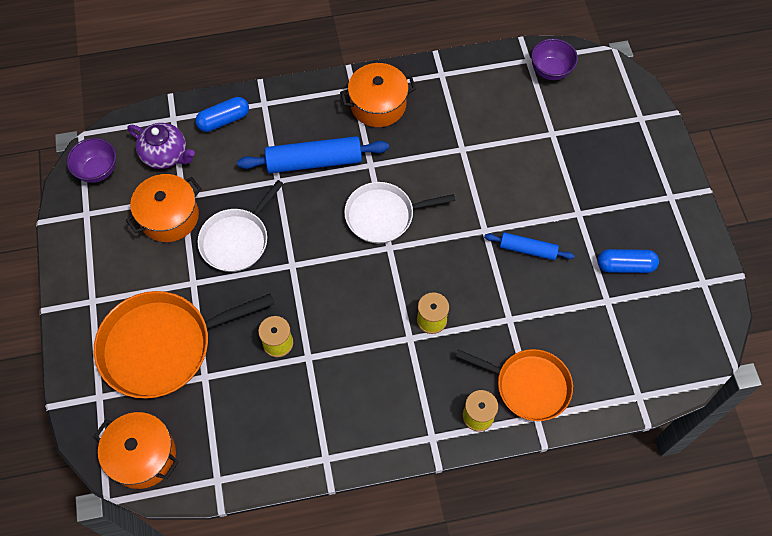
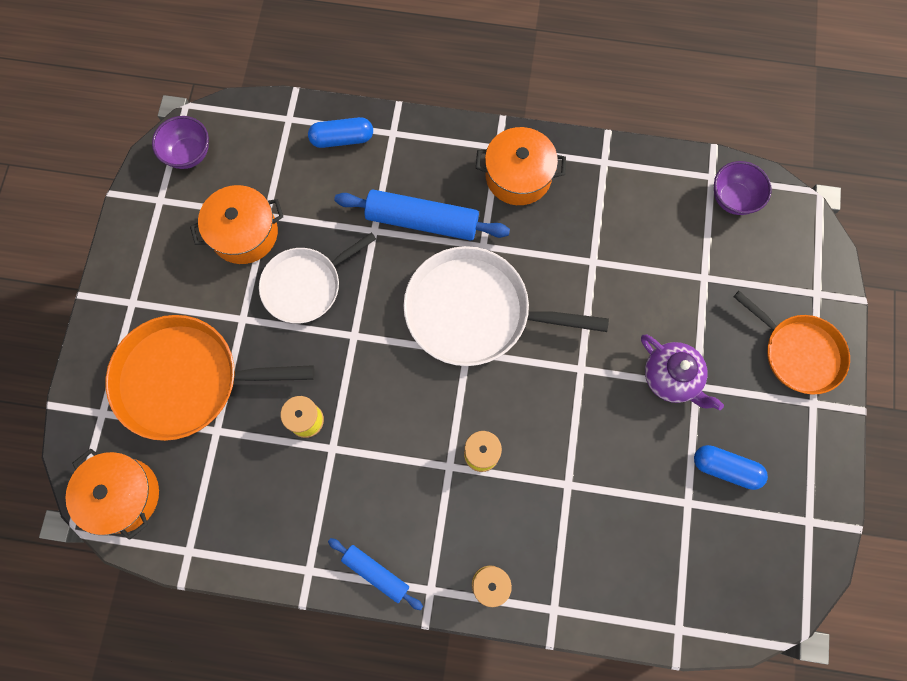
camera: 20 degrees right, 10 degrees up
purple teapot [128,123,195,169] -> purple teapot moved to [641,335,724,410]
white pan [344,182,455,243] -> white pan [403,246,609,366], size x1.54
orange pan [455,349,573,421] -> orange pan moved to [734,291,850,395]
blue rolling pin [484,232,575,260] -> blue rolling pin moved to [328,538,423,610]

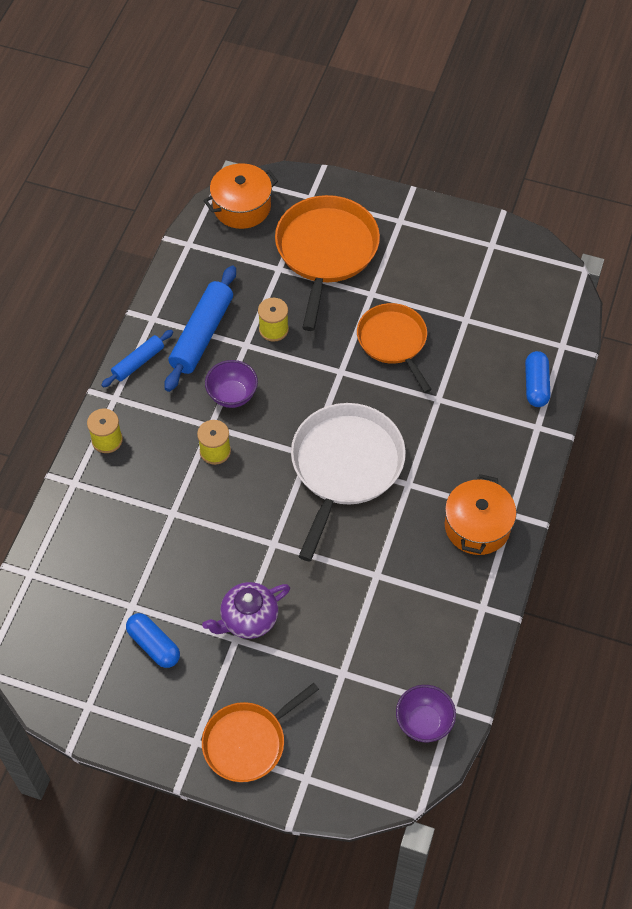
camera: 100 degrees right, 15 degrees down
purple bowl [152,116,209,169] -> purple bowl moved to [205,360,258,408]
orange pot [190,185,283,264] -> none
white pan [259,232,376,324] -> orange pan [357,303,432,393]
blue rolling pin [334,189,510,241] -> blue rolling pin moved to [164,265,236,392]
blue capsule [694,445,768,490] -> blue capsule turned 75 degrees counterclockwise [126,613,180,668]

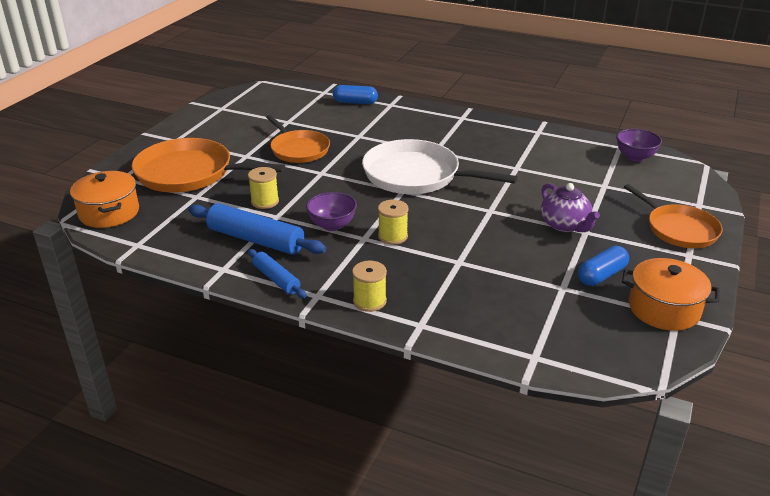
camera: 85 degrees left, 25 degrees down
orange pan [357,303,432,393] -> orange pan turned 105 degrees counterclockwise [266,115,330,163]
orange pot [445,474,516,555] -> orange pot moved to [622,258,720,331]

